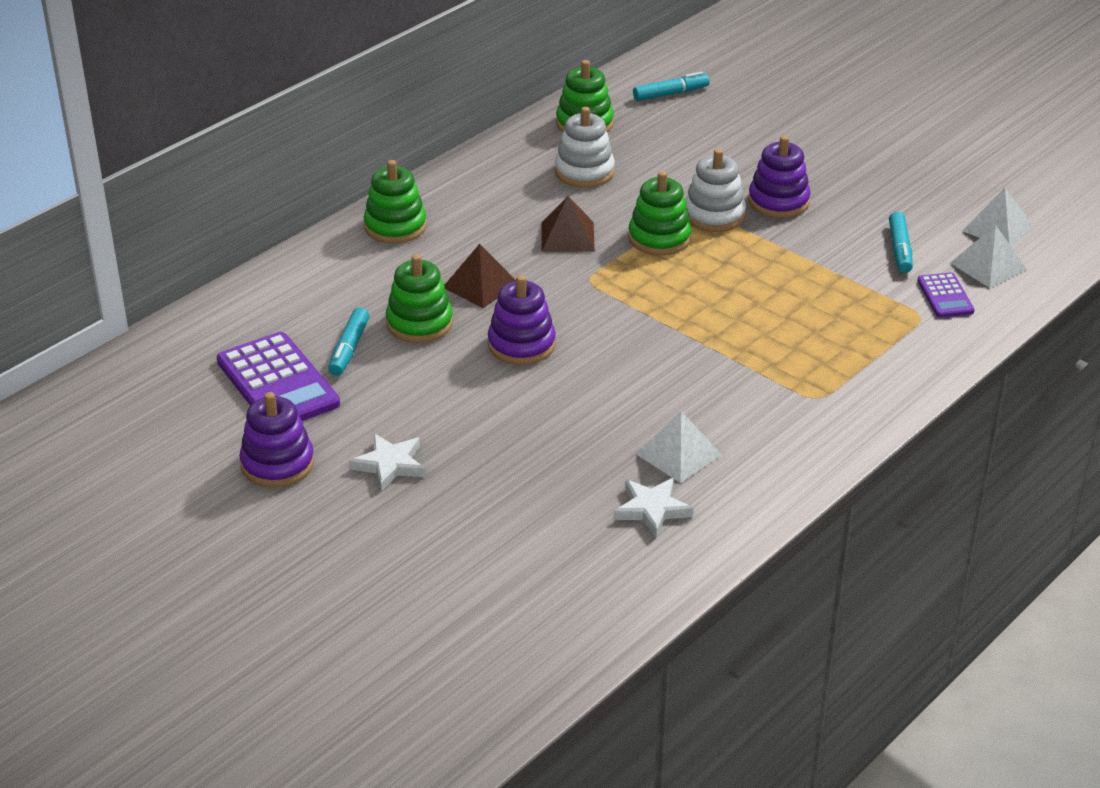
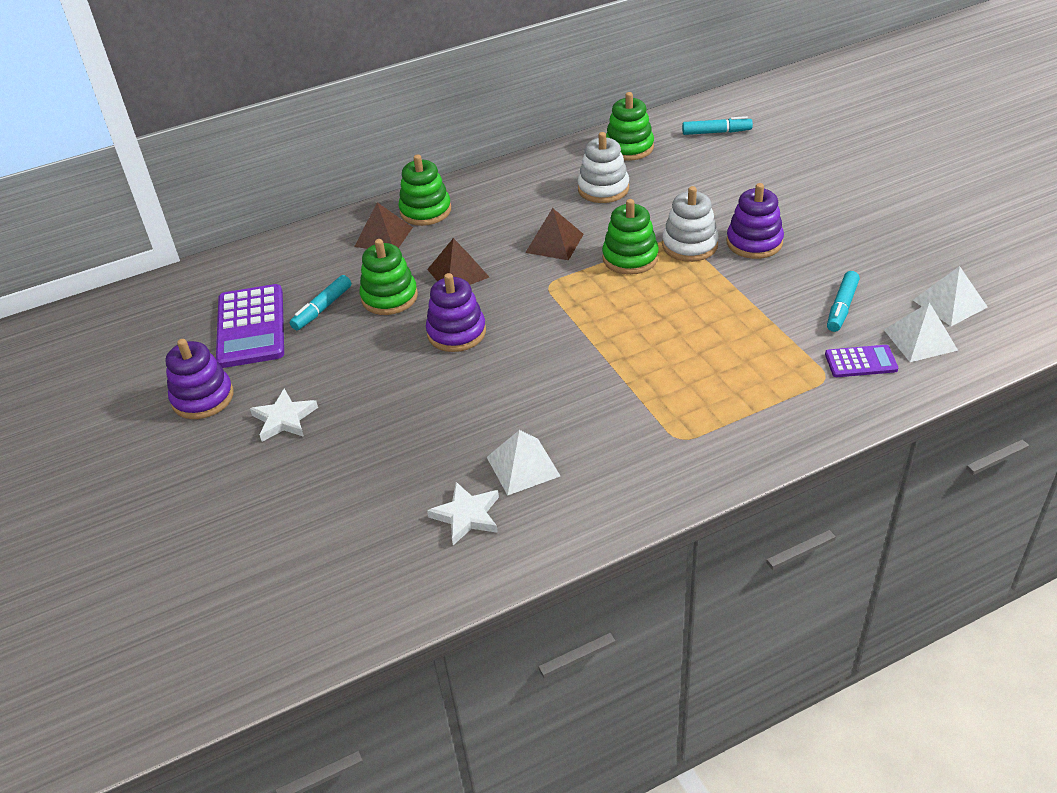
camera: 25 degrees right, 5 degrees up
purple calculator [917,273,975,317] -> purple calculator turned 105 degrees counterclockwise [825,345,898,377]
none -> brown pyramid [354,202,413,249]

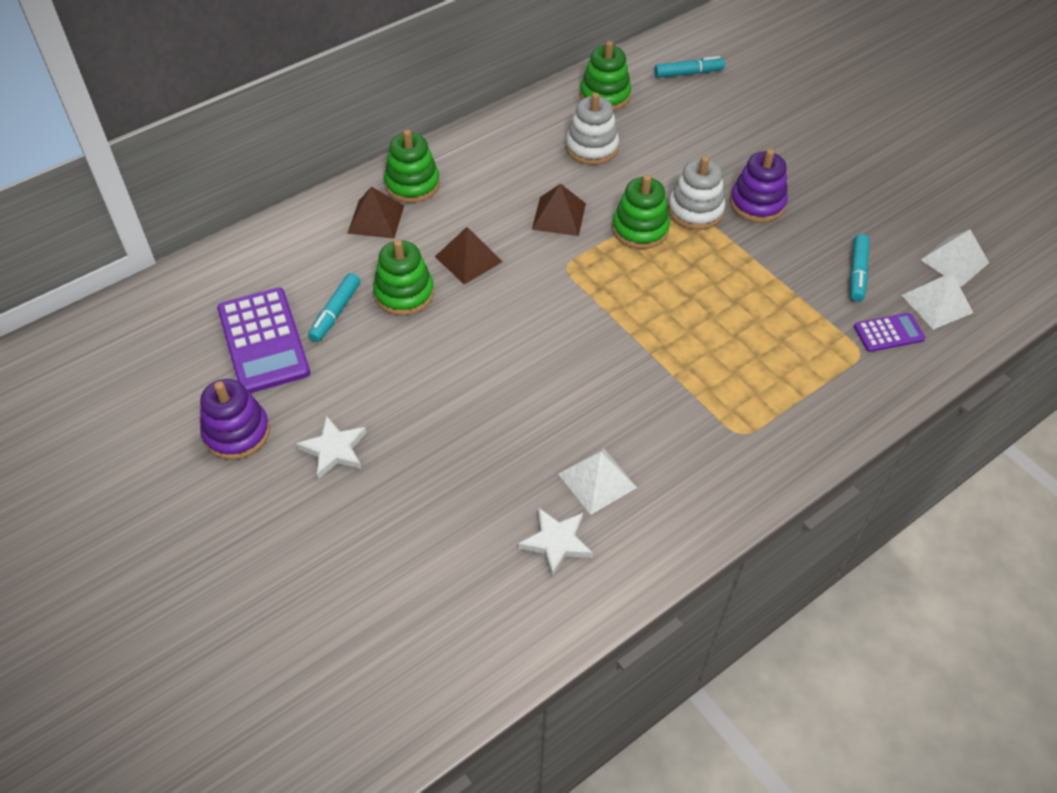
camera: 15 degrees left, 10 degrees up
purple stacking toy [426,273,486,352] -> none

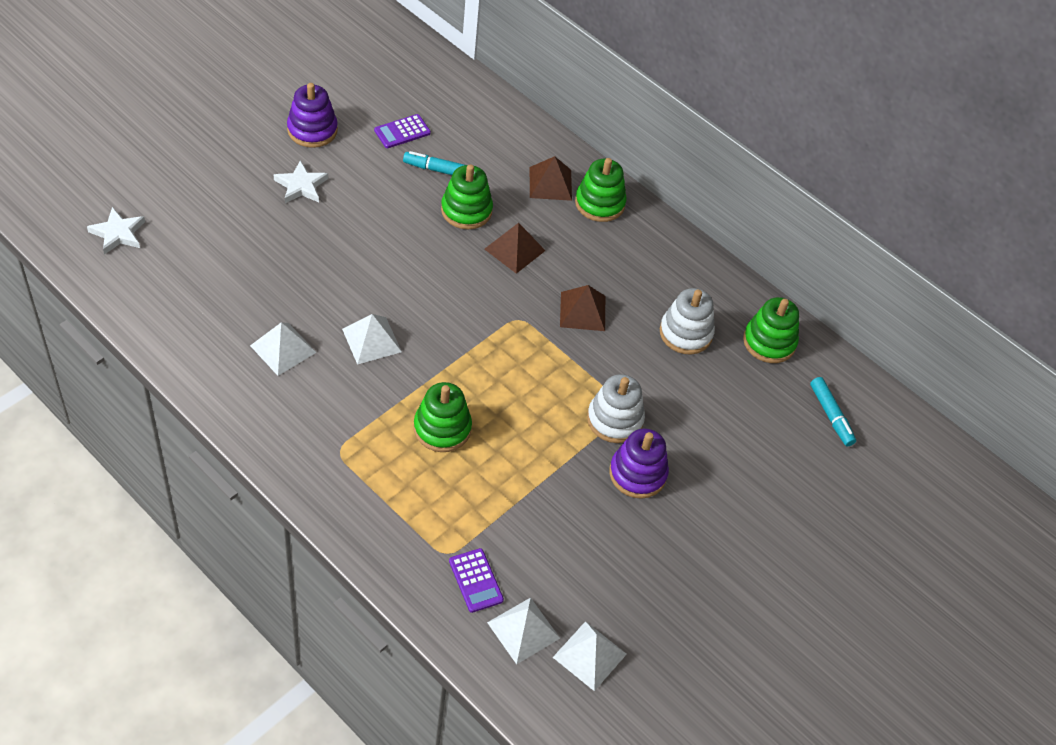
camera: 75 degrees right, 0 degrees up
purple calculator [217,288,310,393] -> purple calculator [374,114,431,148], size x0.53
white star [518,507,593,577] -> white star moved to [87,207,145,255]
green stacking toy [612,175,670,249] -> green stacking toy moved to [414,382,472,452]
turquoise marker [850,234,869,302] -> none
none -> white pyramid [342,314,402,365]

